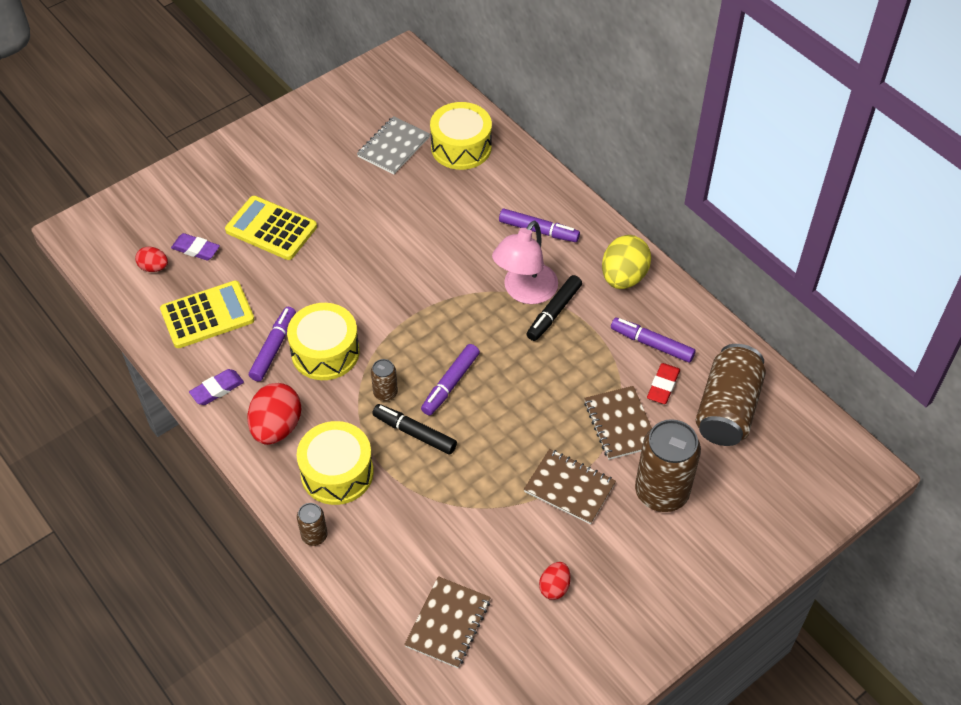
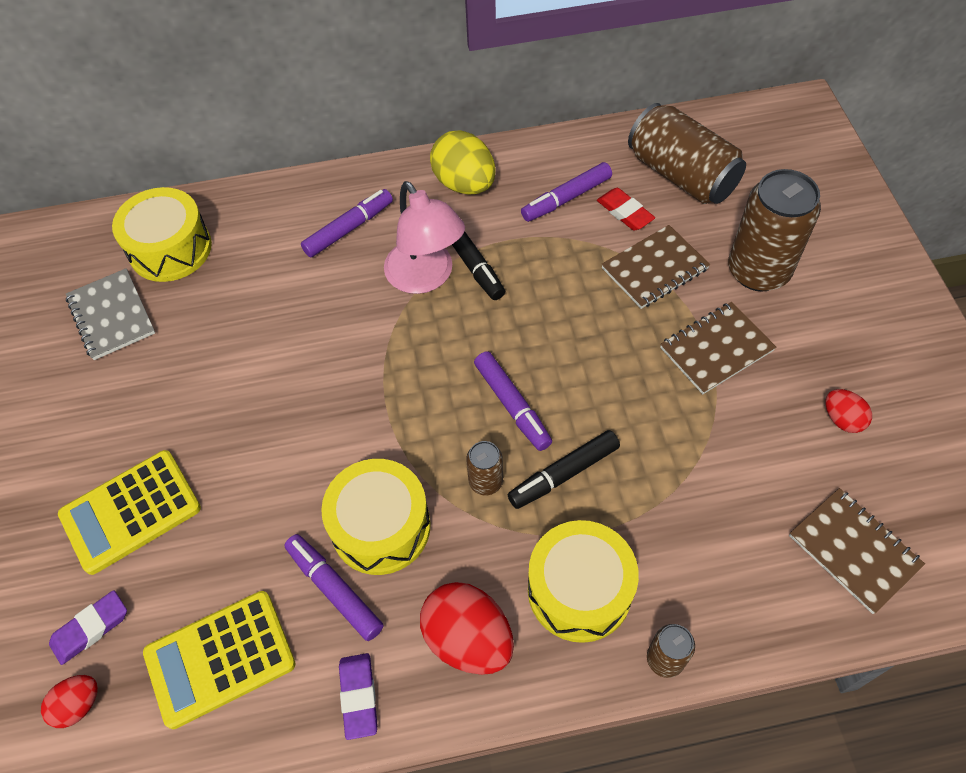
camera: 60 degrees left, 5 degrees up
yellow calculator [160,280,255,348] -> yellow calculator turned 120 degrees counterclockwise [143,591,295,729]
brown notebook [584,386,652,460] -> brown notebook turned 45 degrees counterclockwise [601,225,710,309]

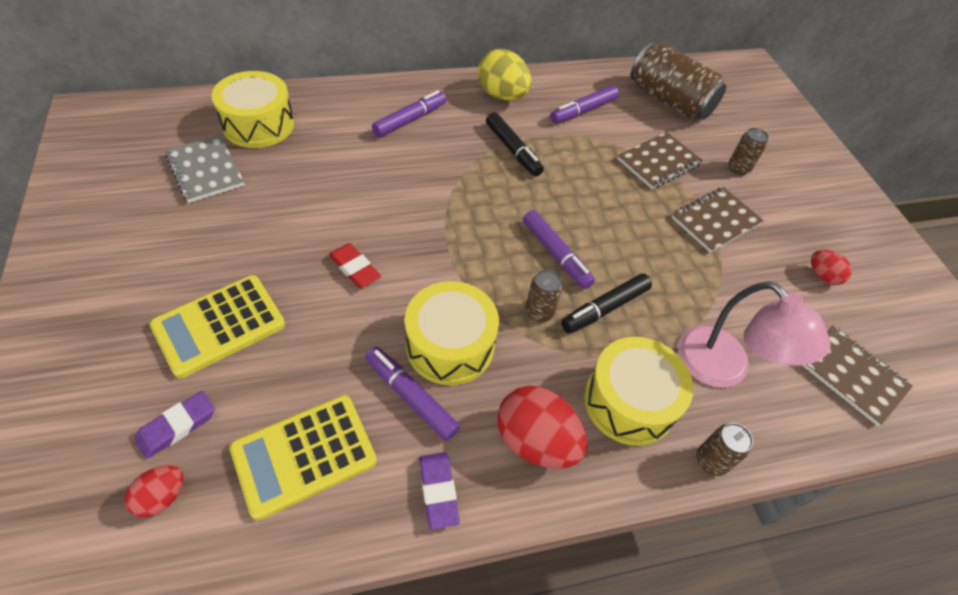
camera: 10 degrees left, 5 degrees down
pink lamp [384,181,465,294] -> pink lamp moved to [678,281,831,388]
red eraser [597,188,655,231] -> red eraser moved to [329,243,381,288]
brown can [728,169,821,292] -> brown can [728,128,769,175], size x0.47

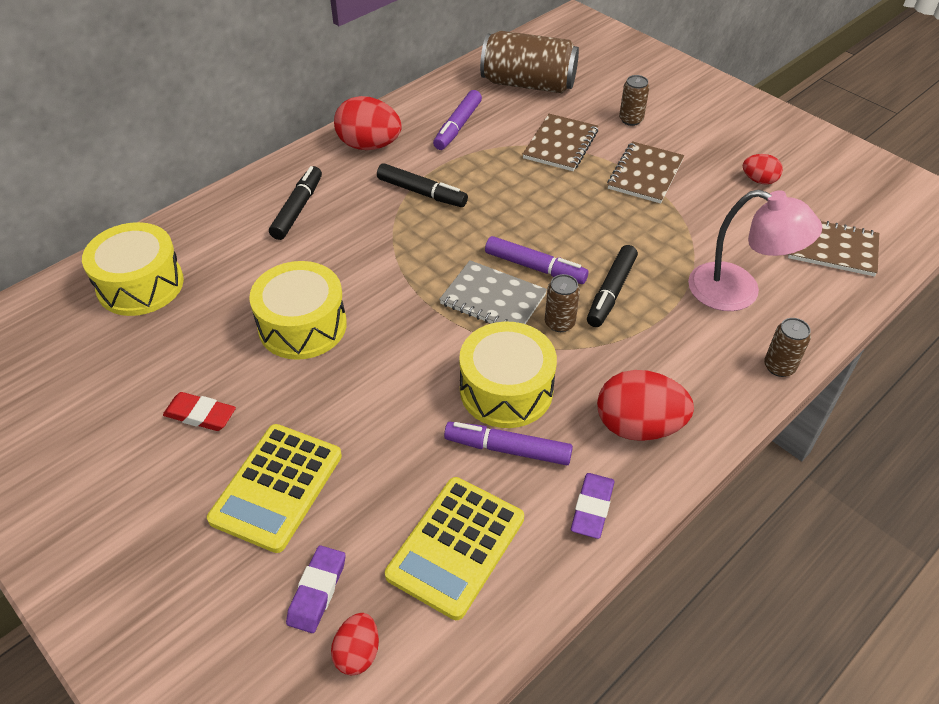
camera: 25 degrees left, 5 degrees down
grey notebook [165,135,245,203] -> grey notebook moved to [439,260,547,324]
red eraser [329,243,381,288] -> red eraser moved to [163,392,236,431]
purple marker [372,90,447,137] -> black marker [269,166,322,240]
purple eraser [419,452,460,530] -> purple eraser turned 60 degrees clockwise [571,473,614,539]
yellow egg [478,49,531,101] -> red egg [334,96,402,150]
yellow drum [584,337,693,446] -> yellow drum moved to [249,261,347,360]

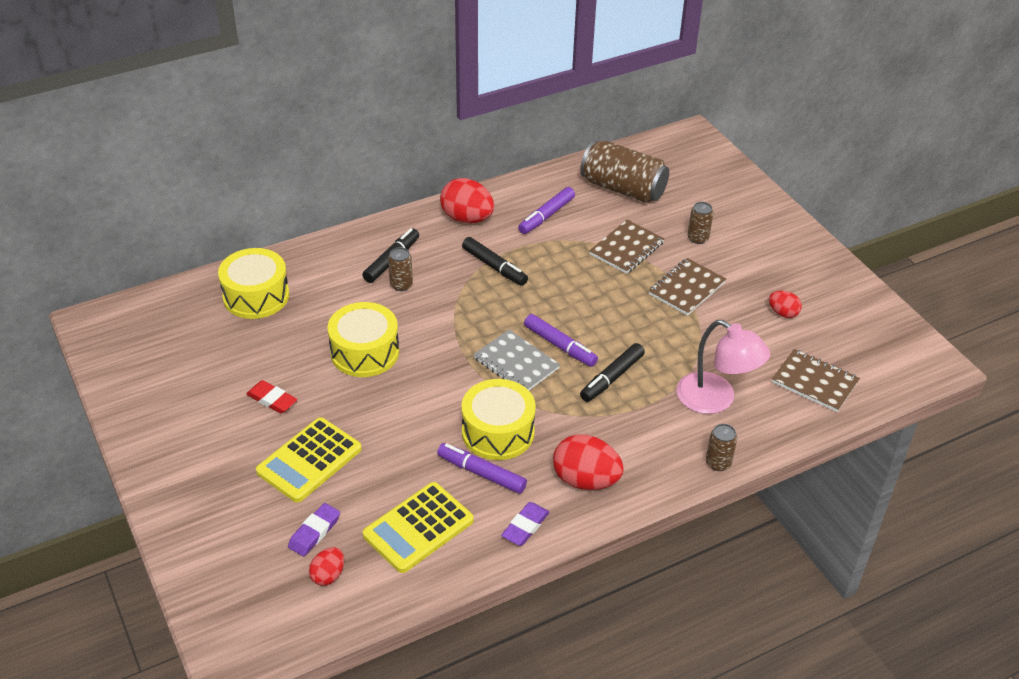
camera: 15 degrees right, 5 degrees down
brown can [545,274,580,332] -> brown can moved to [388,247,413,291]

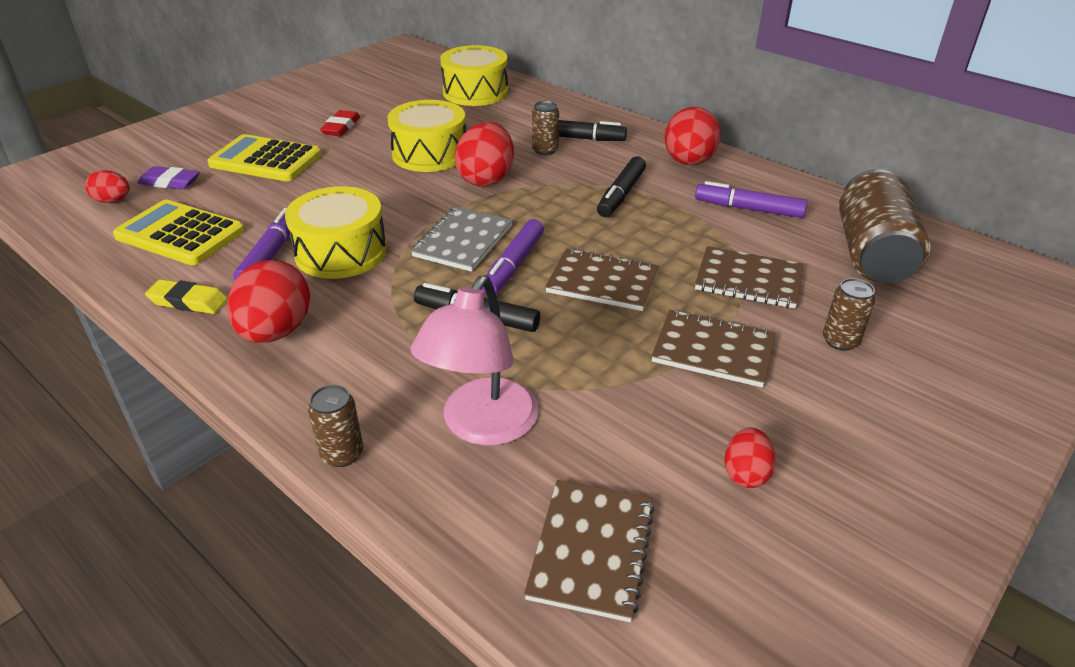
camera: 70 degrees right, 5 degrees down
purple eraser [501,502,550,546] -> yellow eraser [145,279,228,314]
none -> red egg [455,122,514,187]
none -> brown notebook [545,248,659,311]

